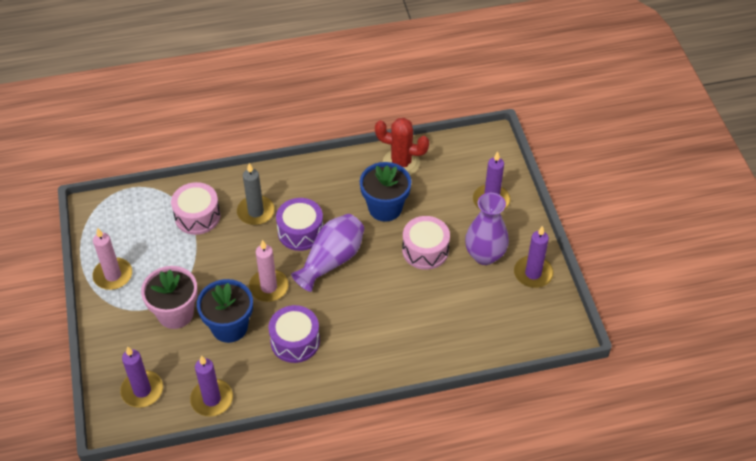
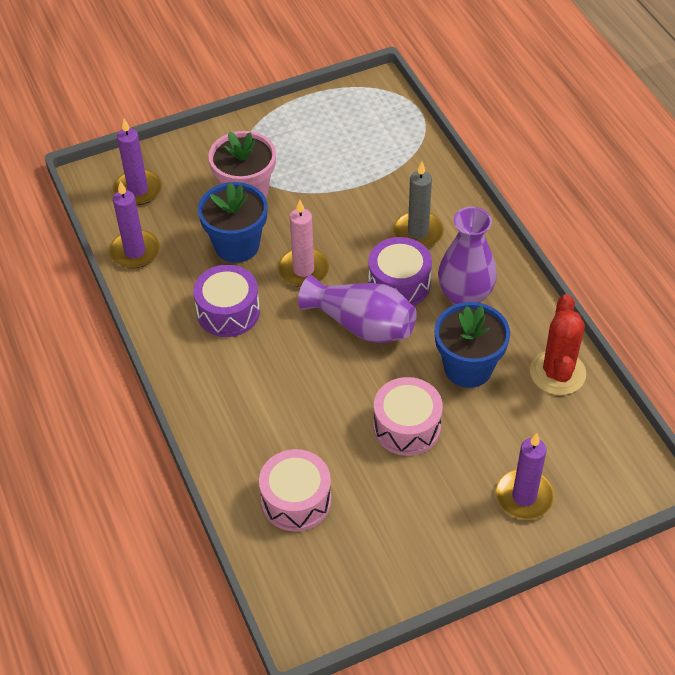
camera: 80 degrees right, 0 degrees up
pink candle [92,228,132,290] -> none
pink drum [171,182,220,235] -> pink drum moved to [259,449,331,532]
purple vase [465,193,509,265] -> purple vase moved to [438,207,497,305]
purple candle [514,226,554,288] -> none

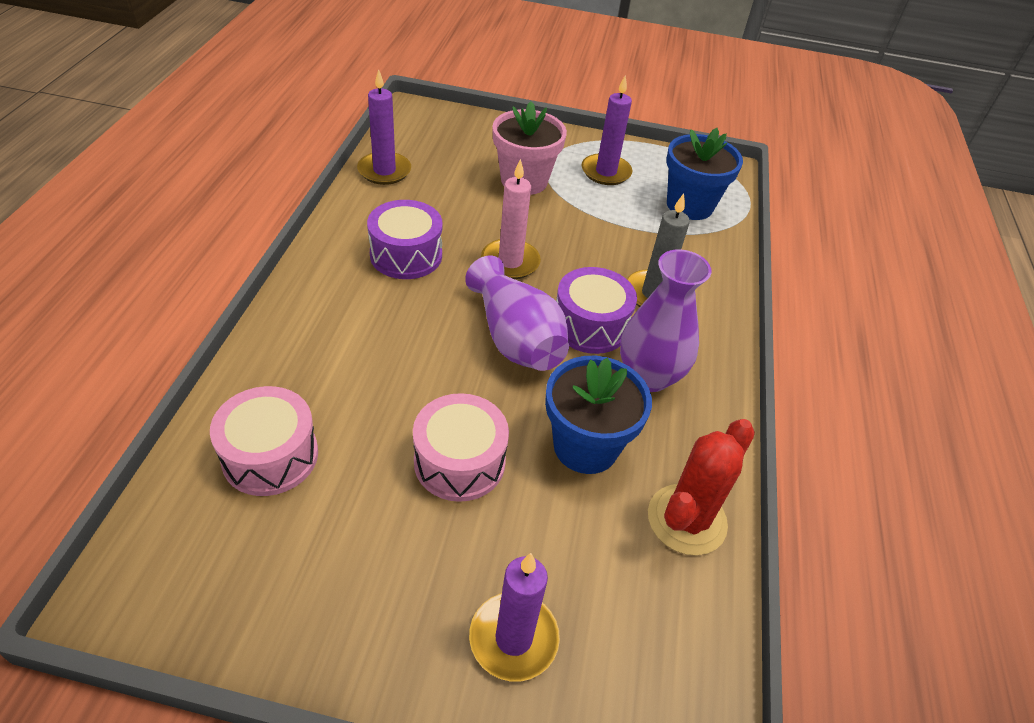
camera: 30 degrees right, 5 degrees down
purple candle [113,119,162,205] -> purple candle moved to [581,75,632,185]
blue flower pot [198,182,267,263] -> blue flower pot moved to [666,128,743,220]

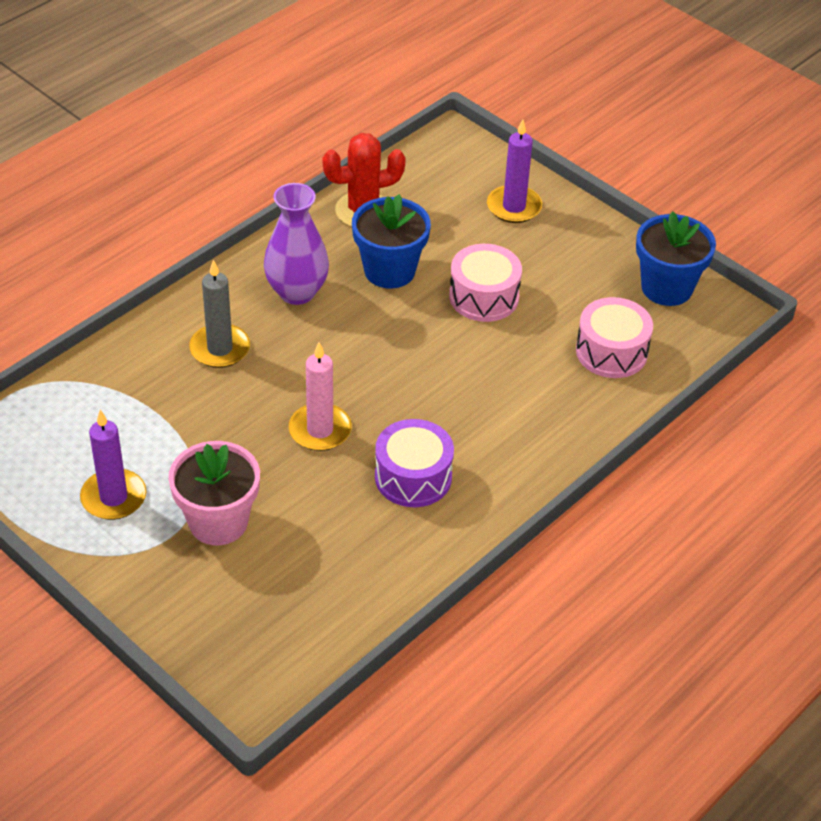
camera: 145 degrees left, 0 degrees up
purple candle [357,69,411,185] -> none
purple vase [465,255,569,371] -> none
purple drum [556,267,637,354] -> none
blue flower pot [666,128,743,220] -> blue flower pot moved to [636,211,716,306]

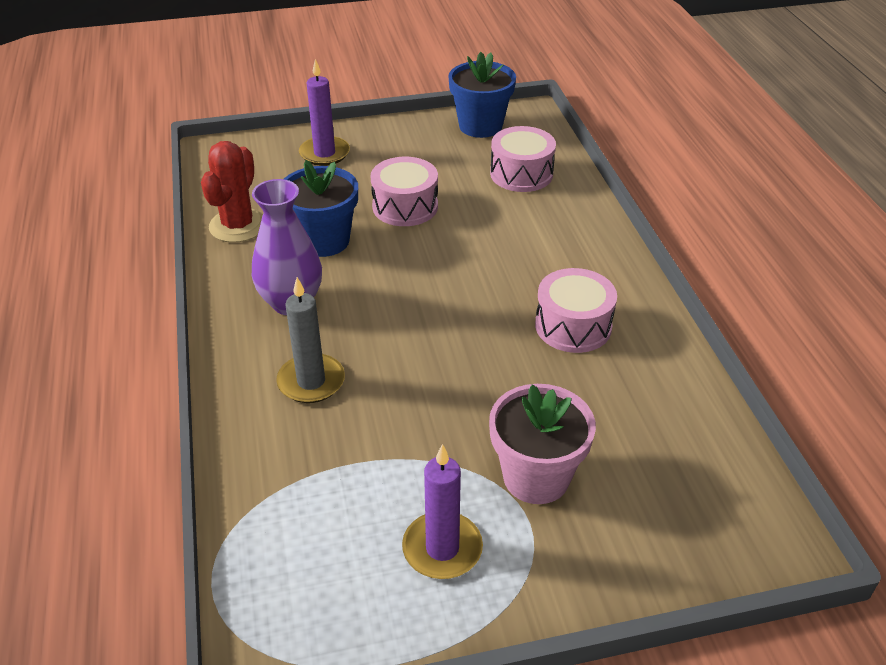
camera: 55 degrees left, 5 degrees down
pink candle [288,343,352,451] -> none
purple drum [375,419,454,507] -> pink drum [535,268,617,353]

